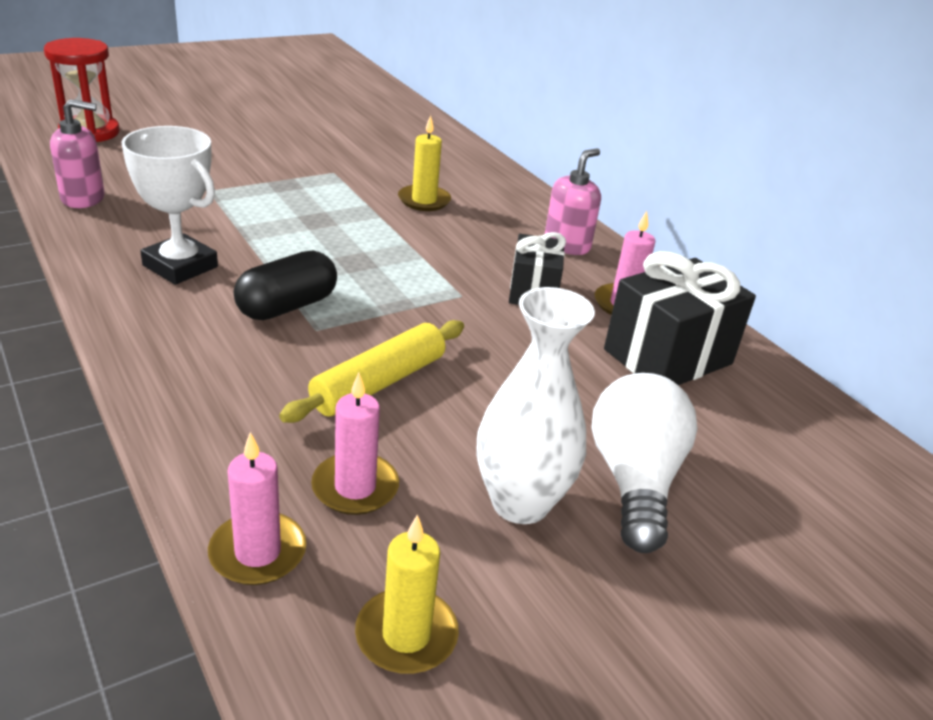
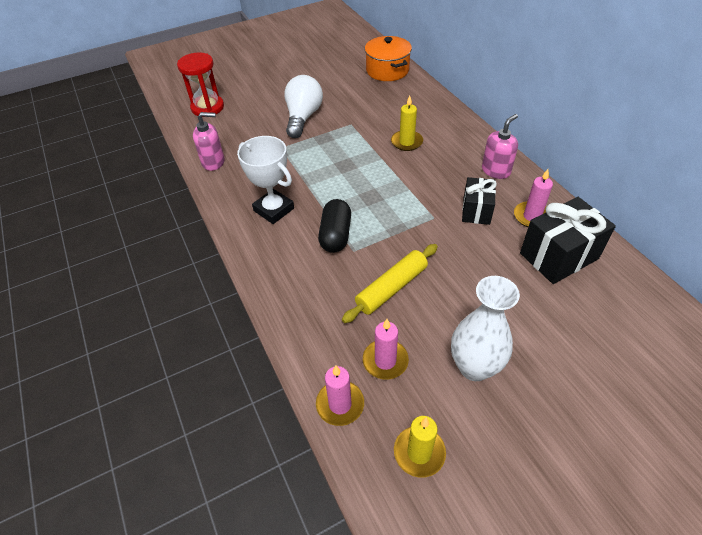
camera: 10 degrees right, 15 degrees up
black capsule [234,251,337,320] -> black capsule turned 45 degrees counterclockwise [318,199,351,253]
white light bulb [591,373,698,553] -> white light bulb moved to [284,75,323,138]
none -> orange pot [365,36,412,81]

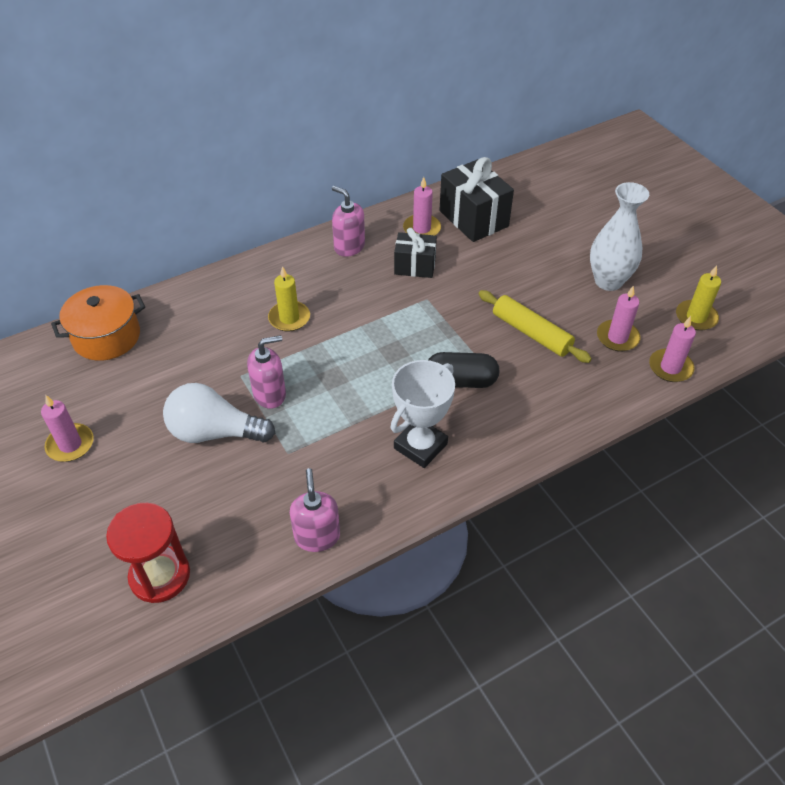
camera: 95 degrees left, 0 degrees up
none -> pink candle [41,395,94,462]
none -> pink soap dispenser [247,335,286,409]

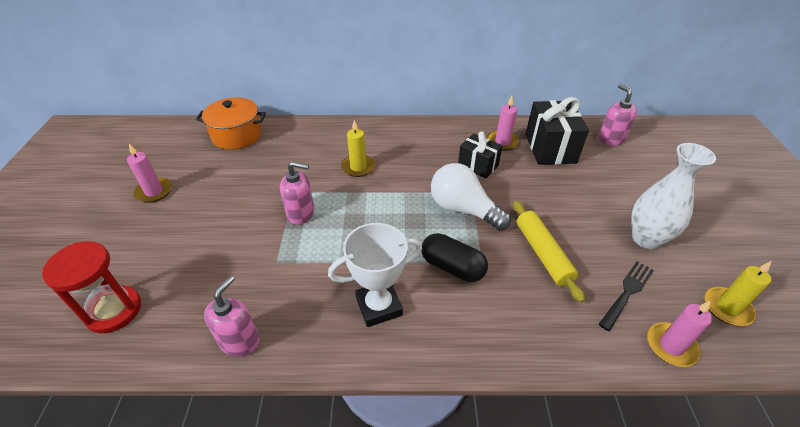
camera: 30 degrees right, 5 degrees down
white light bulb [163,383,275,443] -> white light bulb moved to [431,163,511,231]
pink soap dispenser [332,186,365,257] -> pink soap dispenser moved to [598,84,637,146]
pink candle [597,286,640,351] -> black fork [599,261,654,331]

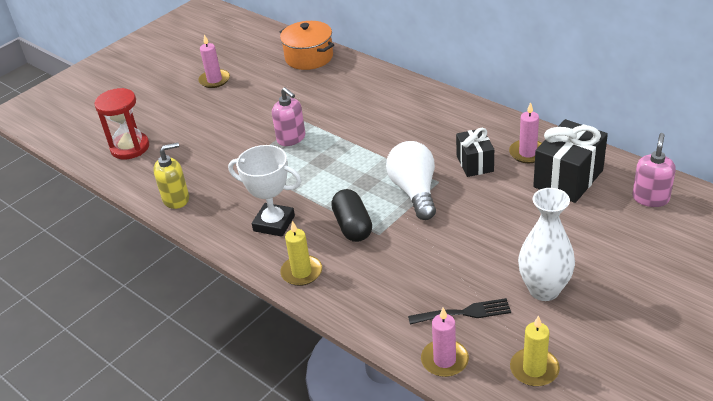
camera: 45 degrees right, 5 degrees down
pink soap dispenser [204,276,260,357] -> yellow soap dispenser [153,142,189,209]
yellow candle [341,120,375,177] -> yellow candle moved to [280,221,322,286]
yellow rolling pin [513,201,585,303] -> none

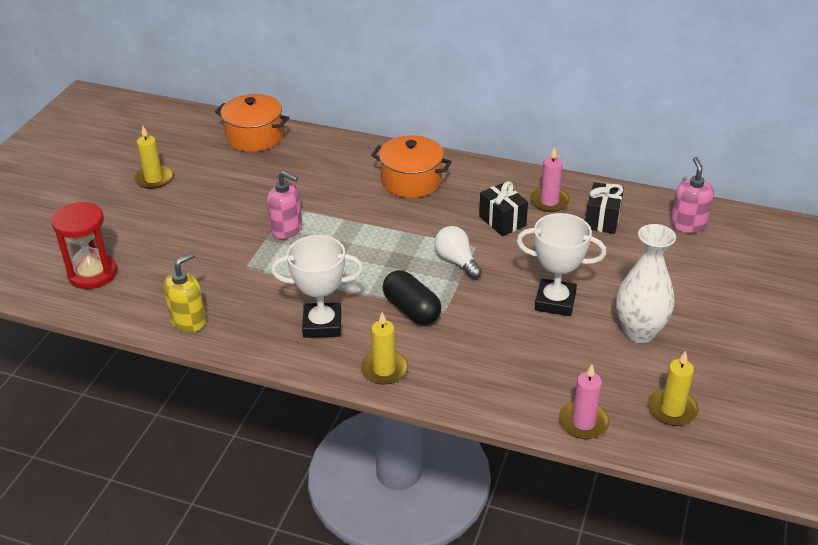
camera: 25 degrees left, 0 degrees up
pink candle [198,34,230,88] -> yellow candle [134,126,173,189]
white light bulb [386,141,436,220] -> white light bulb [435,226,482,279], size x0.65
black fork [408,298,511,324] -> none
black gift [533,119,608,203] -> black gift [586,182,624,234], size x0.62
none -> orange pot [371,135,452,198]
none -> white trophy [517,213,606,316]

